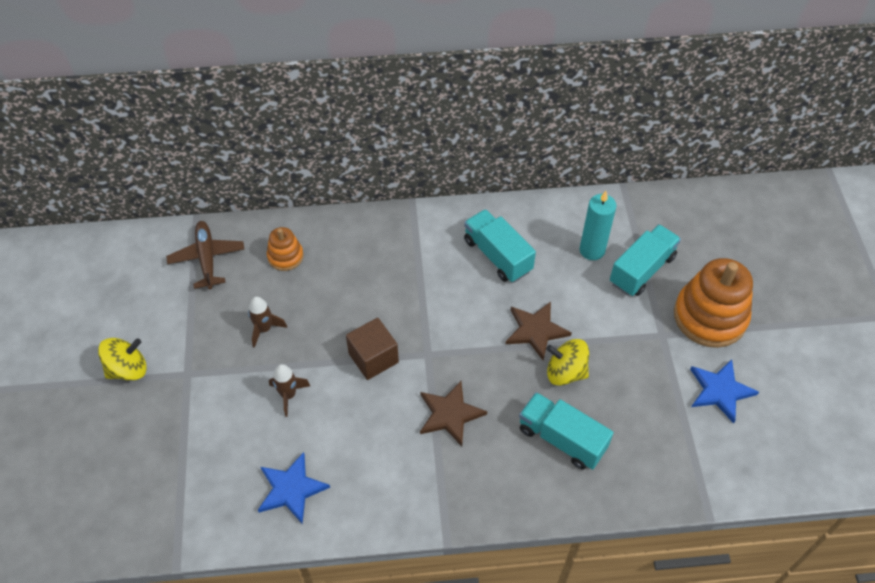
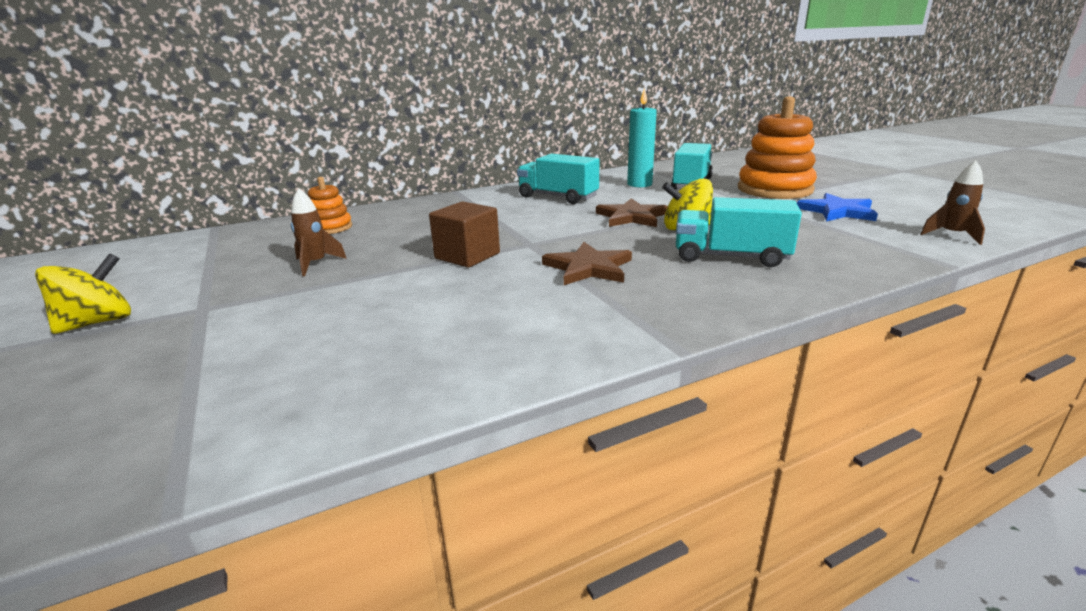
camera: 20 degrees left, 30 degrees down
brown plane [166,221,244,289] -> none
blue star [258,452,330,524] -> none
brown rocket [269,364,310,417] -> brown rocket moved to [920,161,985,245]

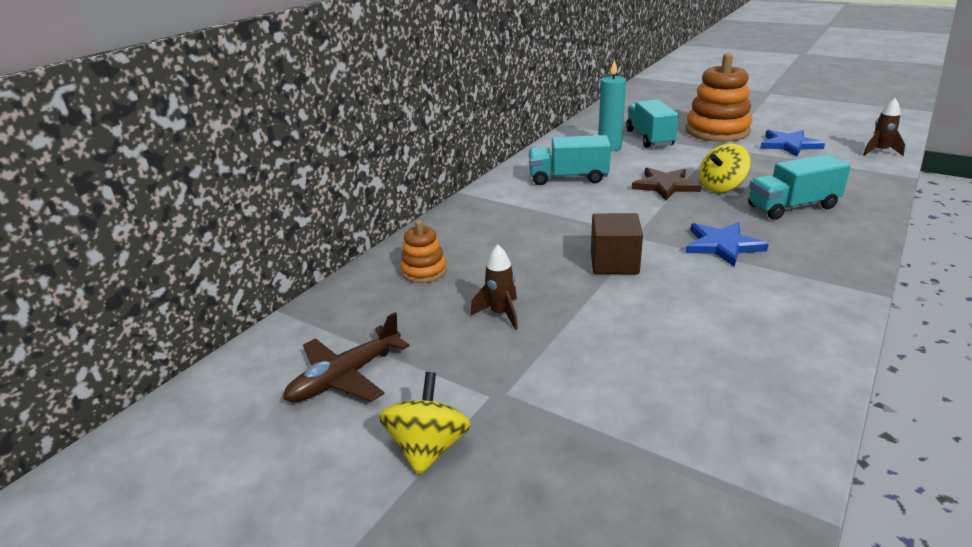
camera: 30 degrees left, 5 degrees up
brown star [542,242,632,285] -> blue star [686,222,769,267]
none -> brown plane [283,312,410,402]

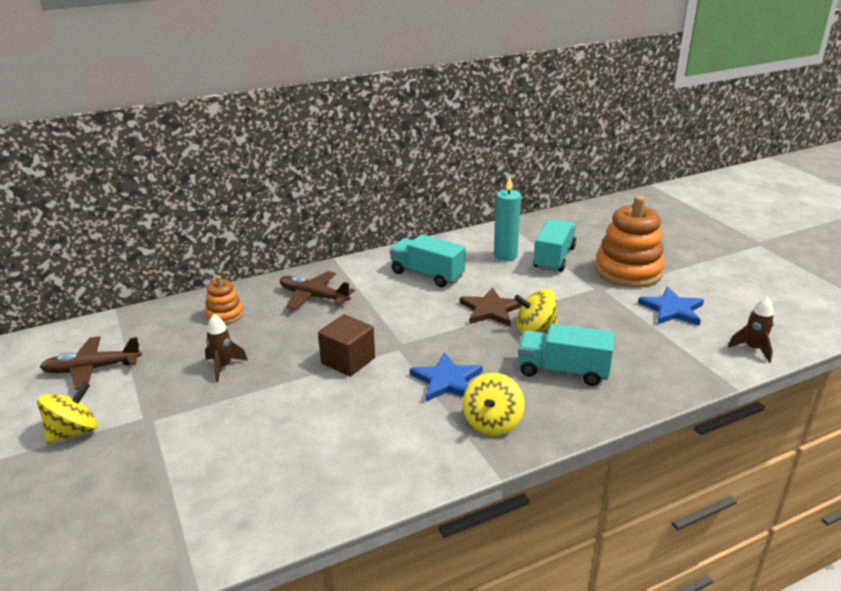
camera: 30 degrees right, 0 degrees up
none -> brown plane [280,271,355,309]
none -> yellow spinning top [463,373,525,436]

